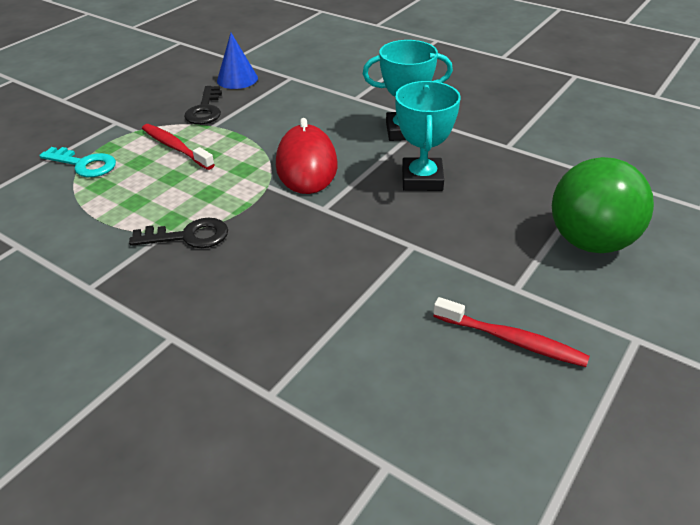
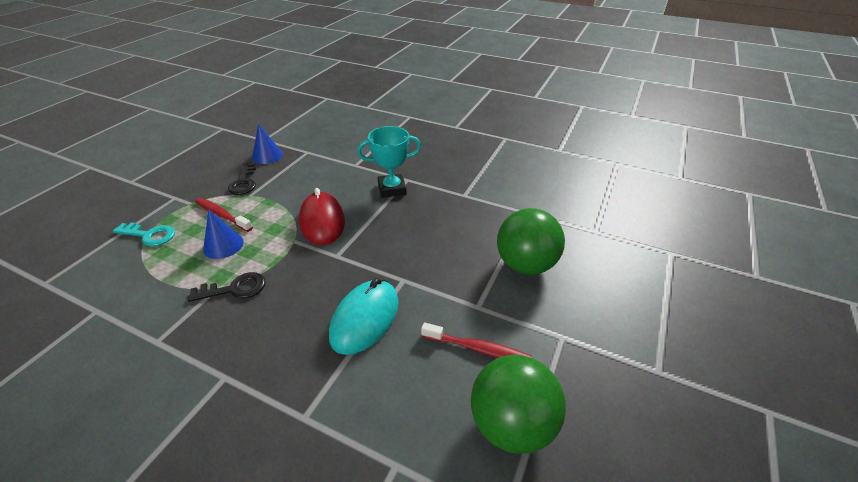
camera: 10 degrees left, 0 degrees up
turquoise trophy [395,81,461,191] -> none
none -> blue cone [203,210,244,259]
none -> turquoise mouse [329,278,399,355]
none -> green ball [471,355,566,454]

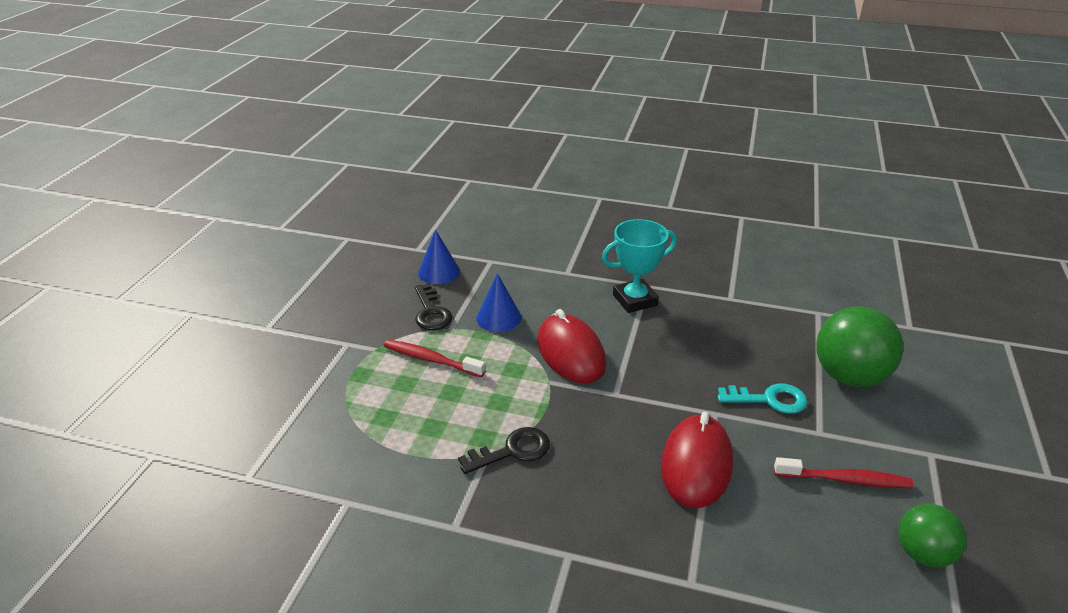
camera: 10 degrees left, 5 degrees down
turquoise key [113,222,175,246] -> turquoise key moved to [718,384,807,414]
blue cone [203,210,244,259] -> blue cone moved to [476,273,522,332]
turquoise mouse [329,278,399,355] -> red mouse [661,412,733,508]
green ball [471,355,566,454] -> green ball [898,504,967,568], size x0.60

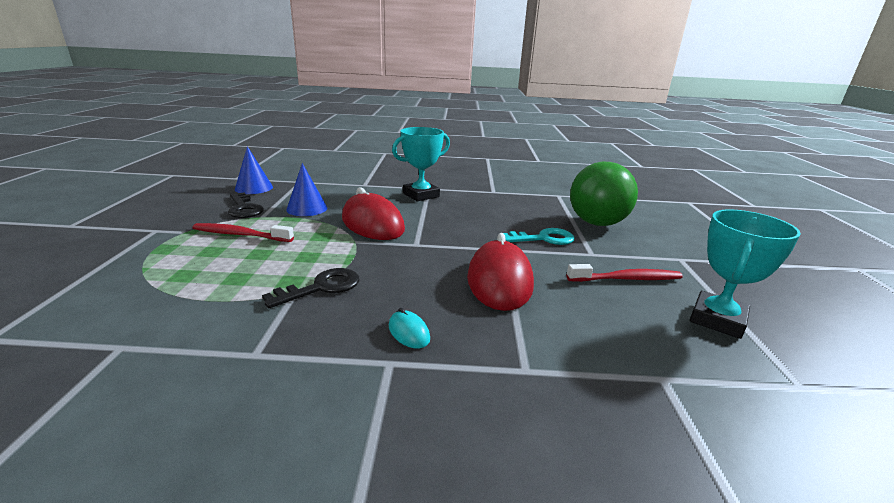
camera: 15 degrees left, 10 degrees down
green ball [898,504,967,568] -> turquoise trophy [690,209,801,339]
none -> turquoise mouse [389,308,430,348]

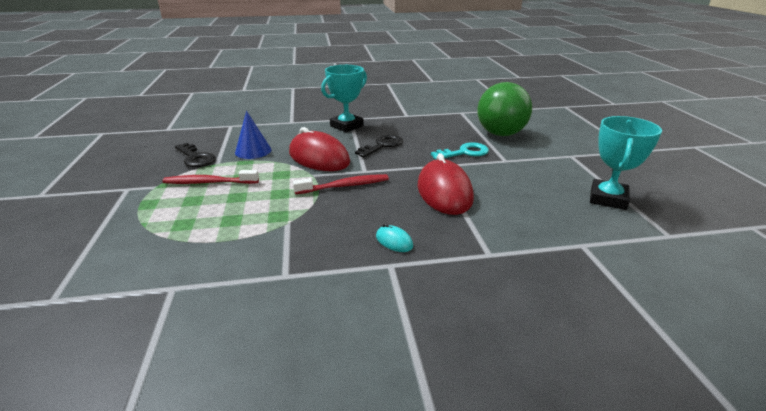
camera: 10 degrees left, 5 degrees up
blue cone [235,146,273,194] -> none
black key [262,268,359,308] -> black key moved to [355,134,403,158]
red toothbrush [567,264,683,282] -> red toothbrush moved to [293,174,389,194]

